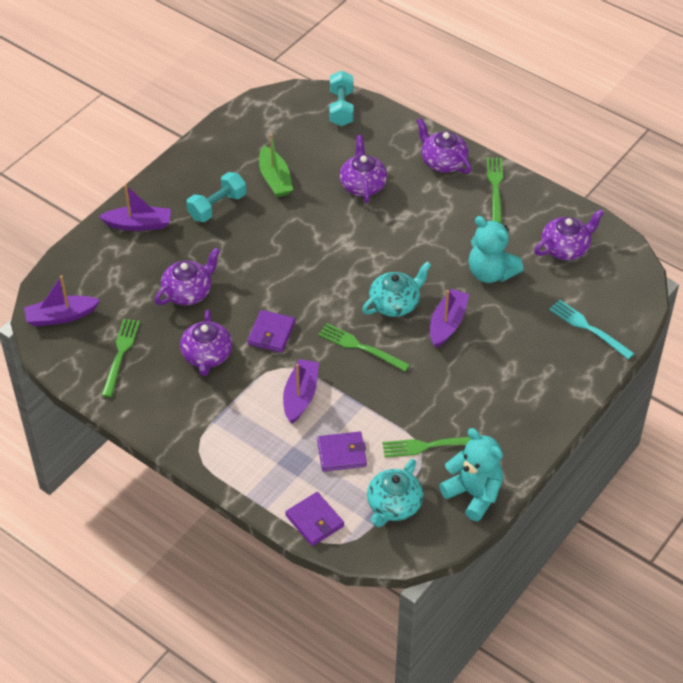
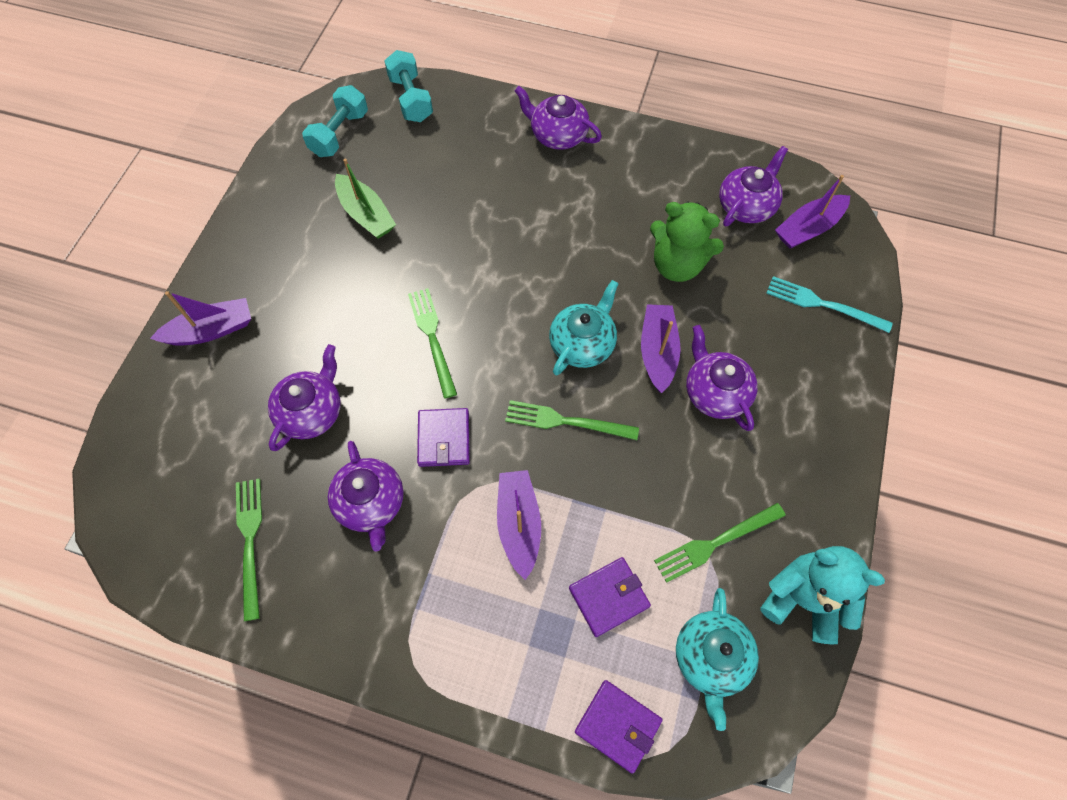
camera: 20 degrees left, 15 degrees up
purple boat [24,275,100,326] -> purple boat moved to [775,175,850,249]
turquoise dumbbell [186,172,246,222] -> turquoise dumbbell moved to [302,85,368,157]
purple teapot [340,135,387,203] -> purple teapot moved to [686,325,758,431]
turquoise teddy bear [469,216,524,283] -> green teddy bear [650,202,724,282]
green fork [487,158,503,223] -> green fork moved to [408,288,457,398]

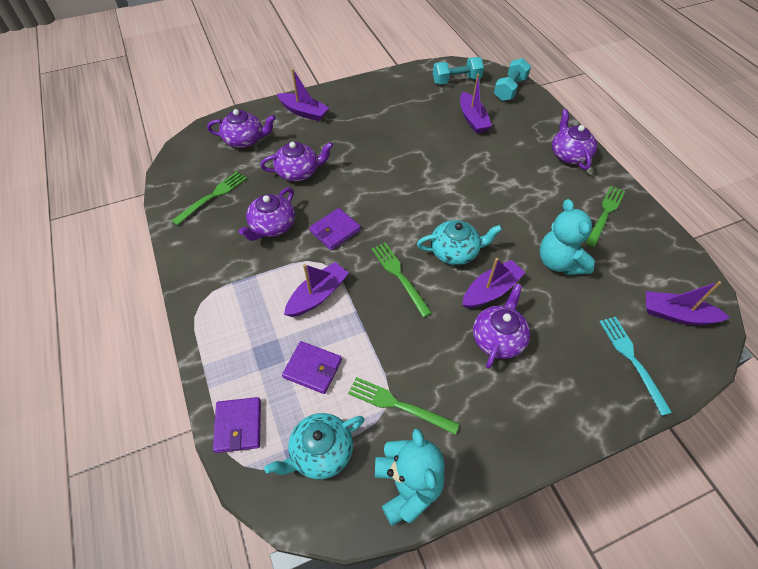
camera: 50 degrees right, 10 degrees down
green boat [335,158,396,239] -> none
green fork [408,288,457,398] -> green fork moved to [586,186,625,247]
green teddy bear [650,202,724,282] -> turquoise teddy bear [539,199,595,275]
purple teapot [719,146,788,226] -> purple teapot moved to [207,109,276,148]
none -> purple boat [460,74,492,133]

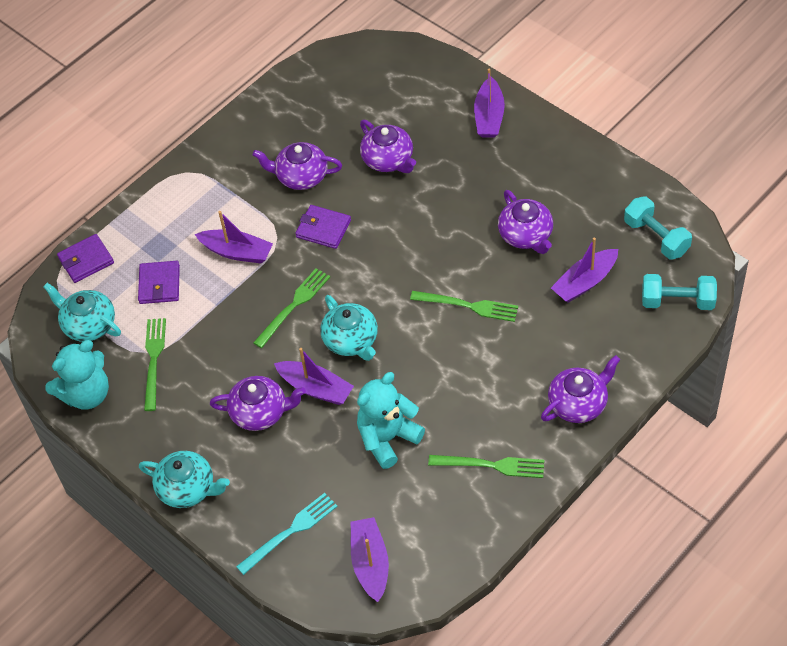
camera: 70 degrees right, 0 degrees up
green fork [172,171,247,225] -> green fork moved to [410,291,518,322]
purple teapot [207,109,276,148] -> purple teapot moved to [498,190,553,254]
none -> turquoise teapot [139,451,230,508]

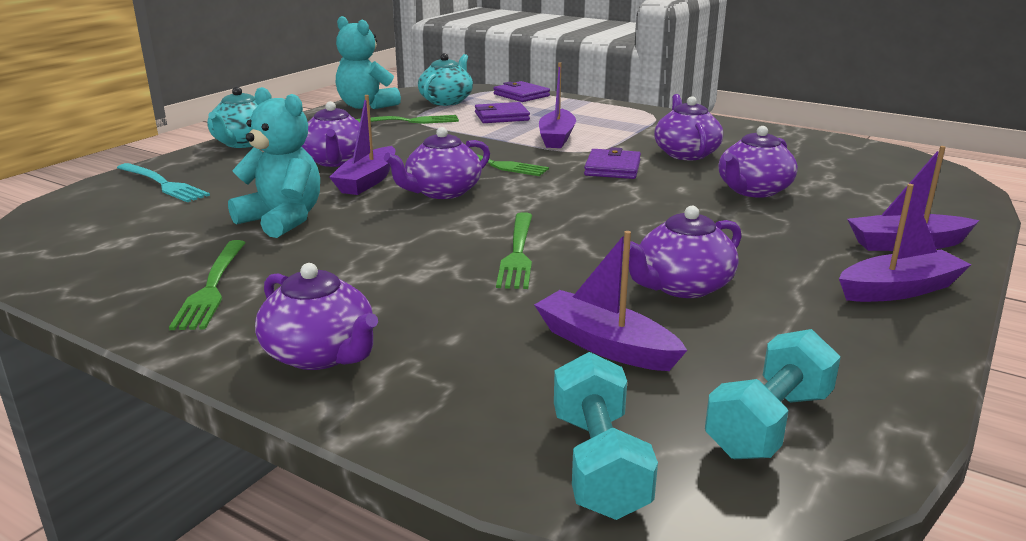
camera: 75 degrees right, 30 degrees down
turquoise teapot [320,295,378,361] -> purple teapot [384,127,490,199]
purple boat [351,517,389,602] -> purple boat moved to [839,184,972,302]

